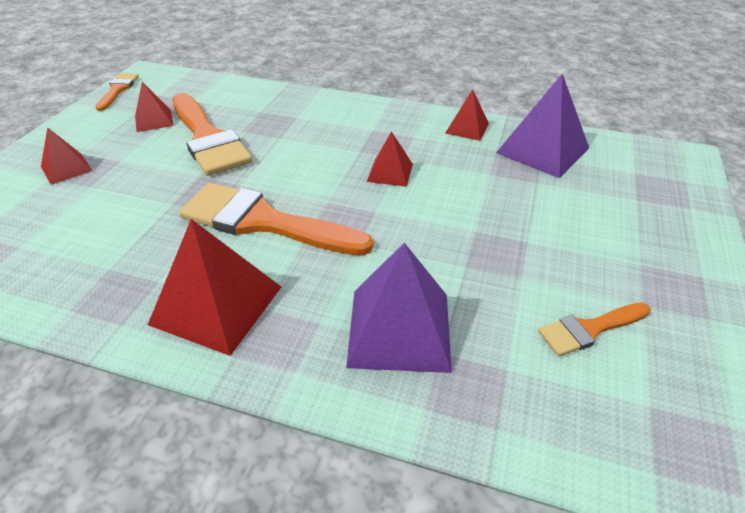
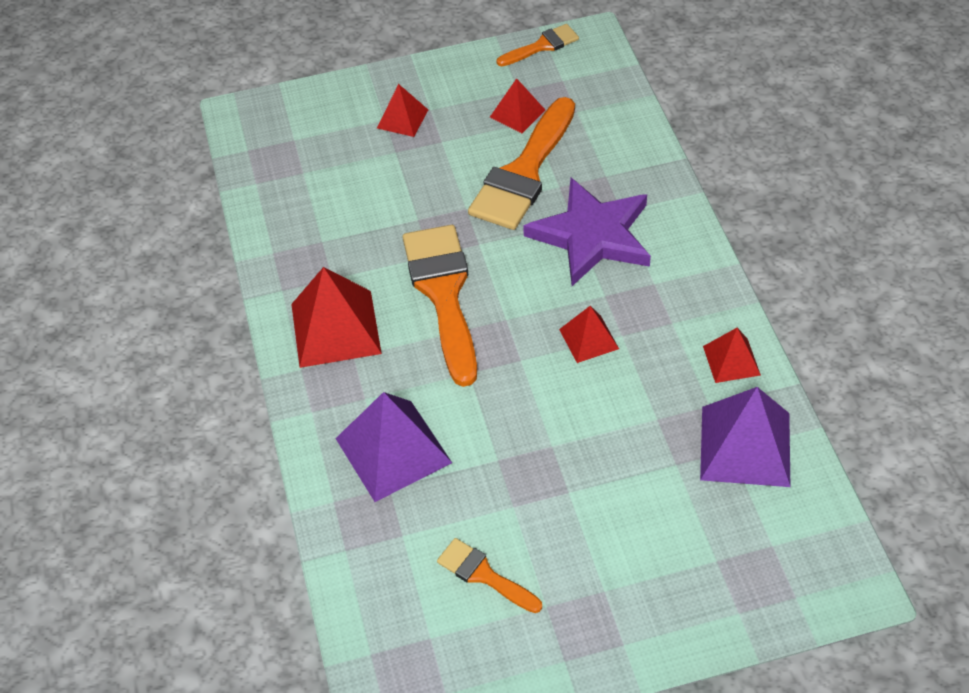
camera: 60 degrees right, 10 degrees up
none -> purple star [523,178,651,286]

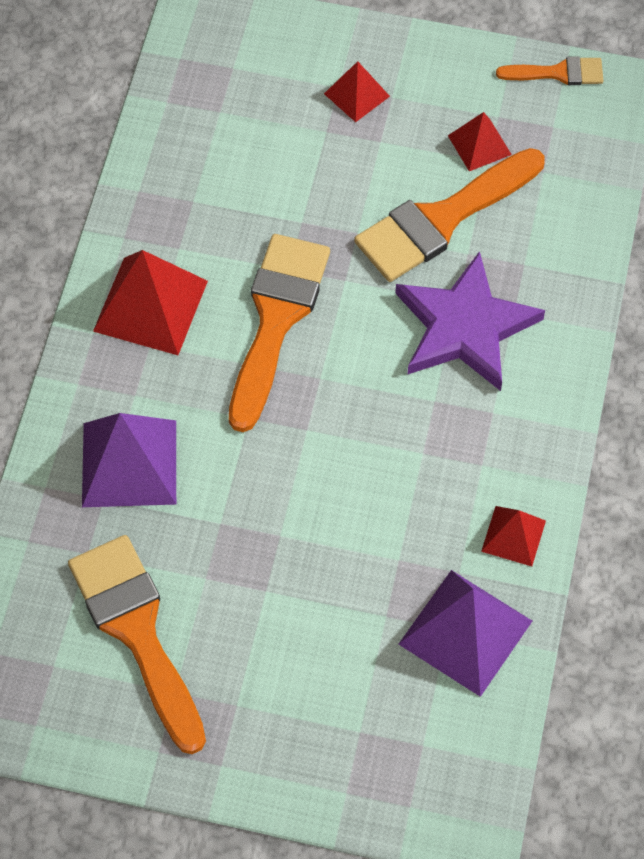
camera: 25 degrees right, 10 degrees up
orange brush [437,538,542,613] -> orange brush [68,535,206,754], size x1.95
red pyramid [559,306,619,363] -> none

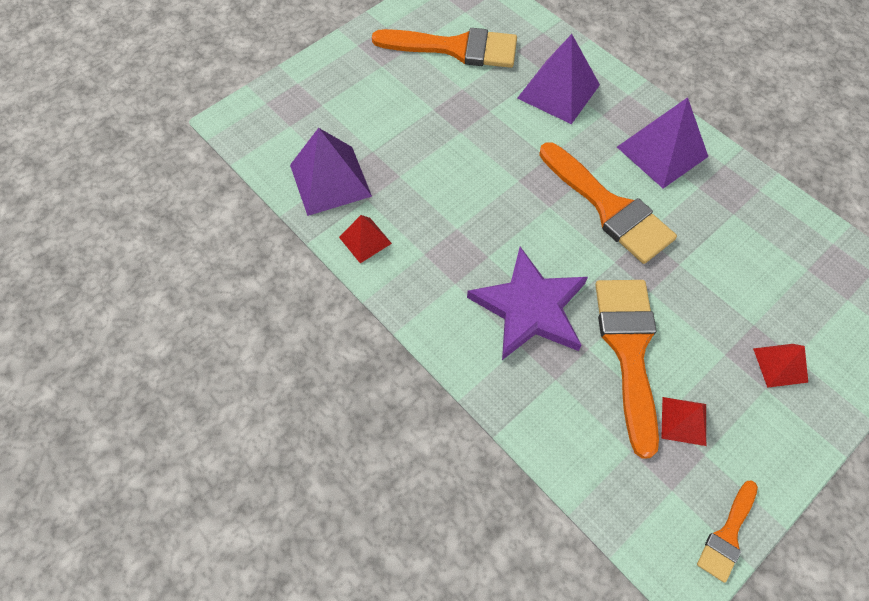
camera: 125 degrees right, 0 degrees up
red pyramid [93,250,208,355] -> purple pyramid [617,97,708,189]

